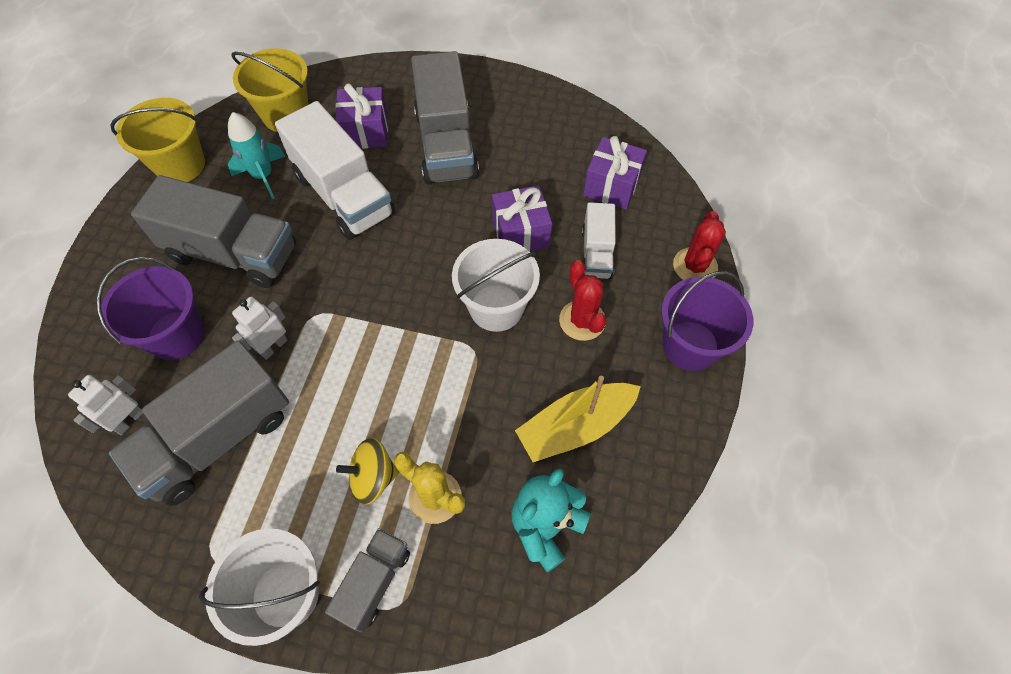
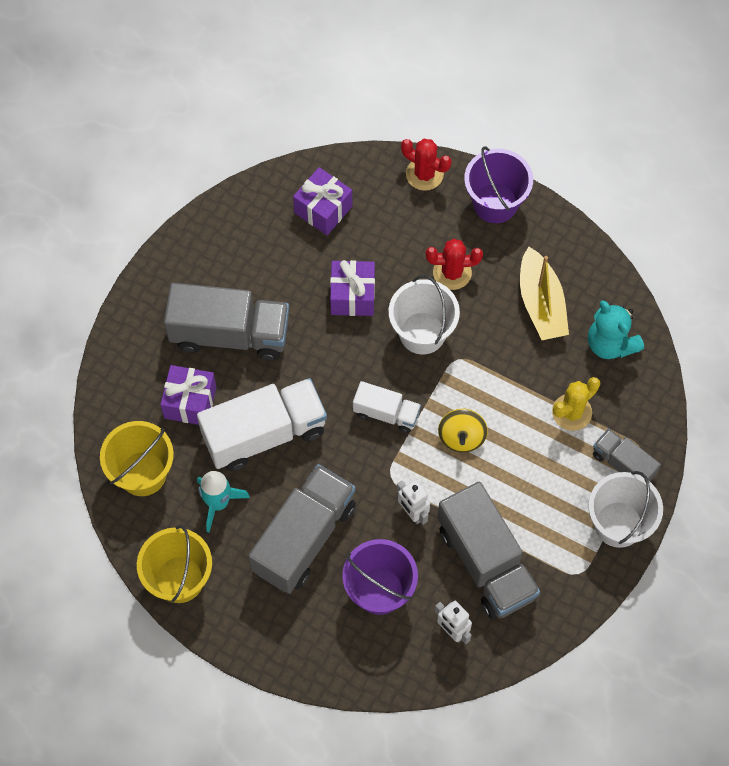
camera: 75 degrees left, 5 degrees up
yellow spinning top [336,438,399,505] -> yellow spinning top moved to [438,409,488,452]
white truck [581,202,616,279] -> white truck moved to [353,381,421,433]

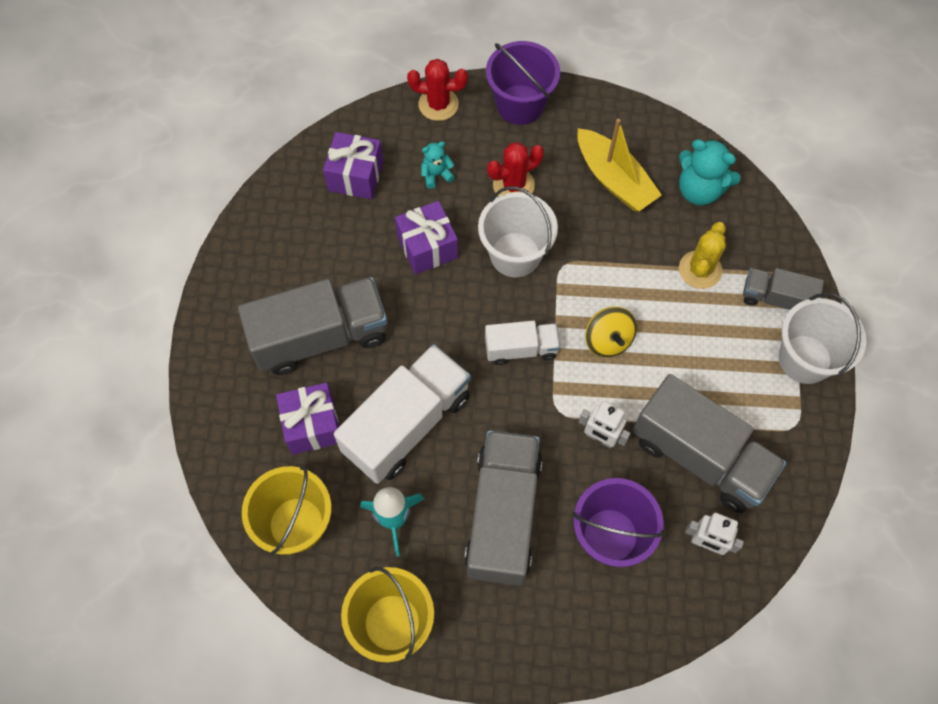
camera: 25 degrees left, 0 degrees up
none -> turquoise teddy bear [421,141,455,189]

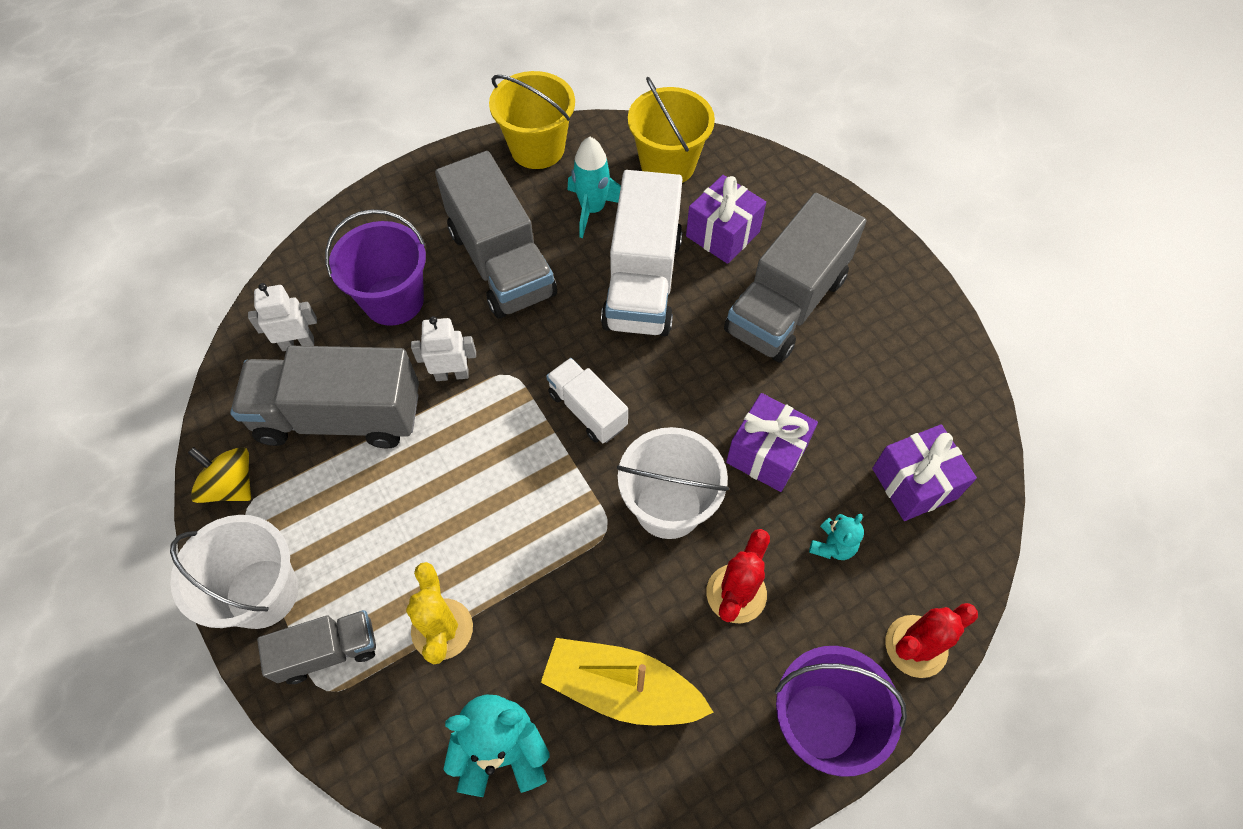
camera: 145 degrees right, 5 degrees down
white truck [485,320,560,365] -> white truck turned 90 degrees clockwise [546,358,628,443]
yellow spinning top [585,307,637,357] -> yellow spinning top moved to [188,447,251,503]

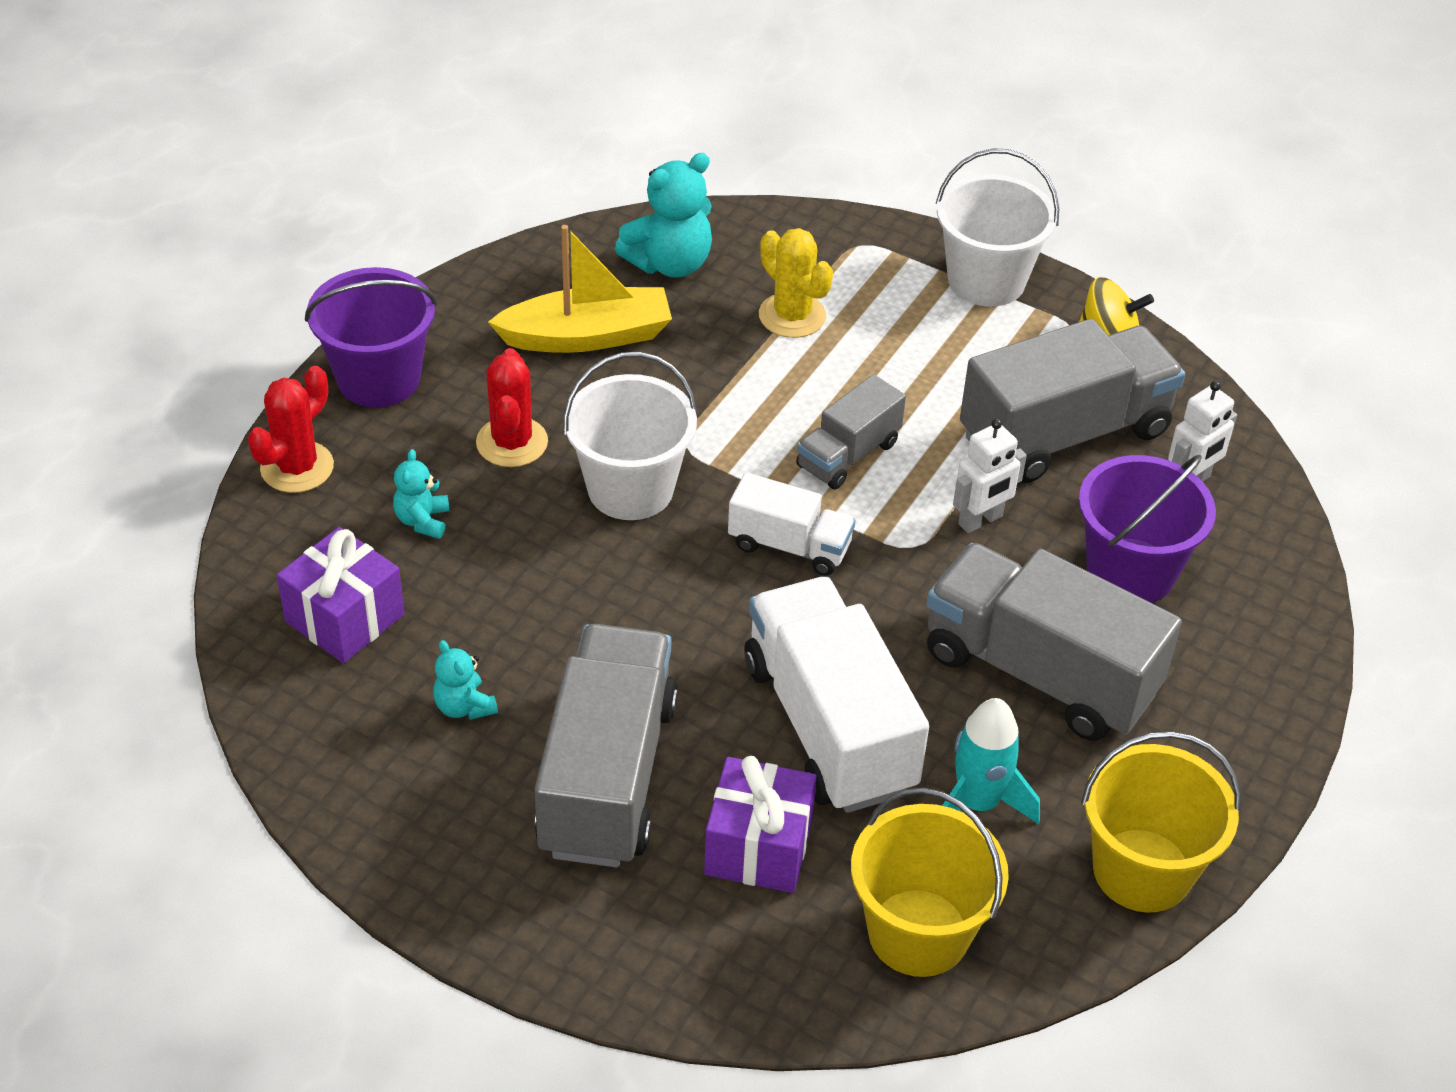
camera: 150 degrees right, 15 degrees down
grey truck [257,610,376,684] -> grey truck moved to [796,375,906,489]
purple gift [726,393,818,492] -> none
none -> turquoise teddy bear [433,640,498,720]

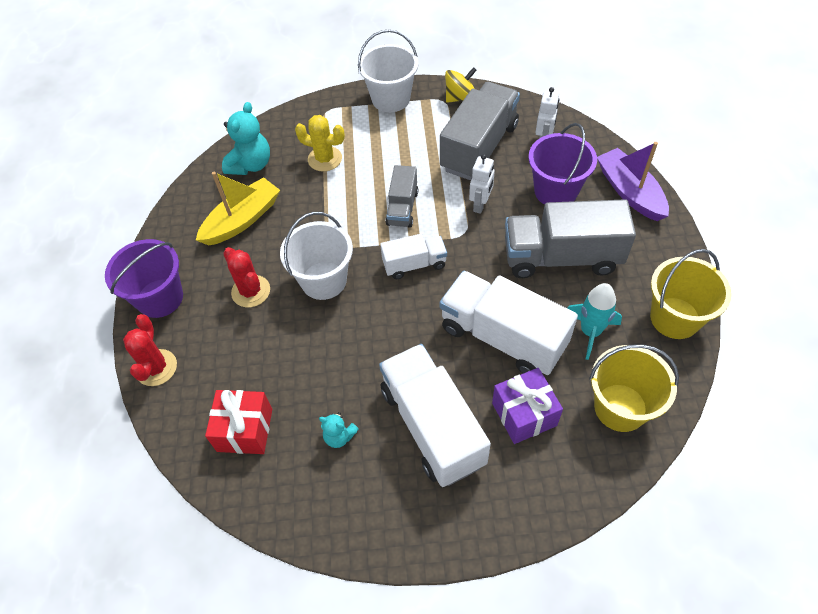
camera: 30 degrees left, 10 degrees up
purple gift [277,527,404,663] -> red gift [205,390,272,454]
turquoise teddy bear [393,449,449,539] -> none
grey truck [534,624,678,867] -> white truck [379,344,491,487]
none -> purple boat [597,142,669,221]

